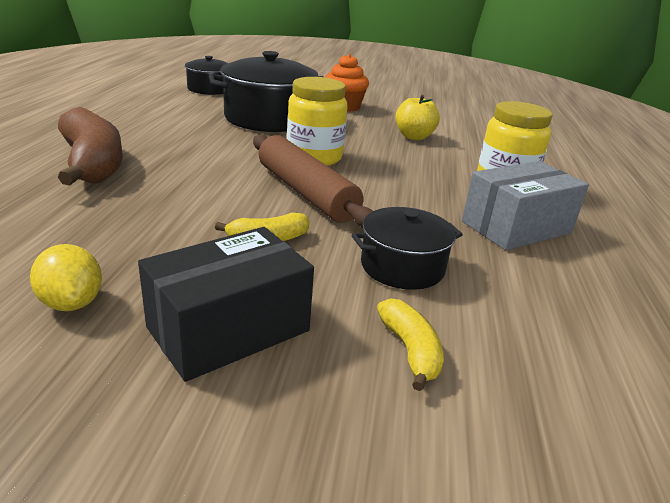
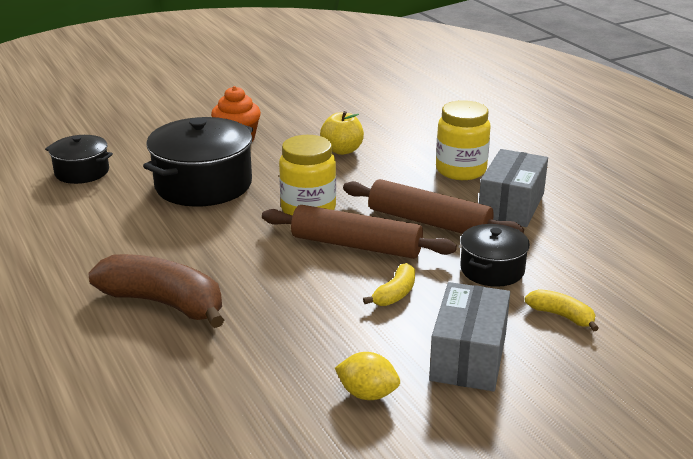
camera: 35 degrees left, 0 degrees up
black box [138,227,314,382] -> grey box [429,282,510,391]
none -> brown rolling pin [343,179,524,234]

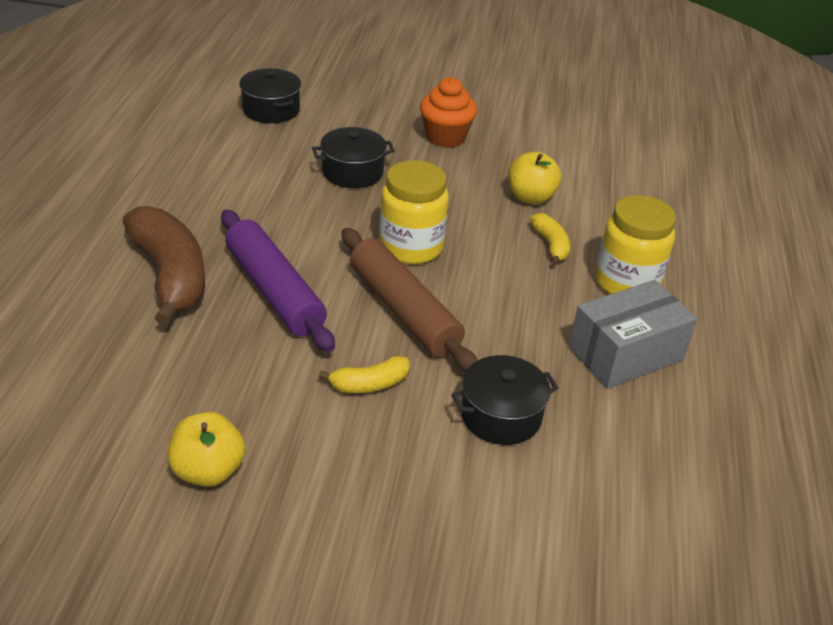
camera: 35 degrees right, 10 degrees up
black pot [143,117,253,207] -> black pot [312,127,395,188], size x0.57
yellow lemon [335,352,400,400] -> yellow apple [168,412,246,487]
brown rolling pin [343,179,524,234] -> none
grey box [429,282,510,391] -> none
yellow banana [525,289,599,332] -> yellow banana moved to [530,213,570,265]
none -> purple rolling pin [221,210,335,352]

